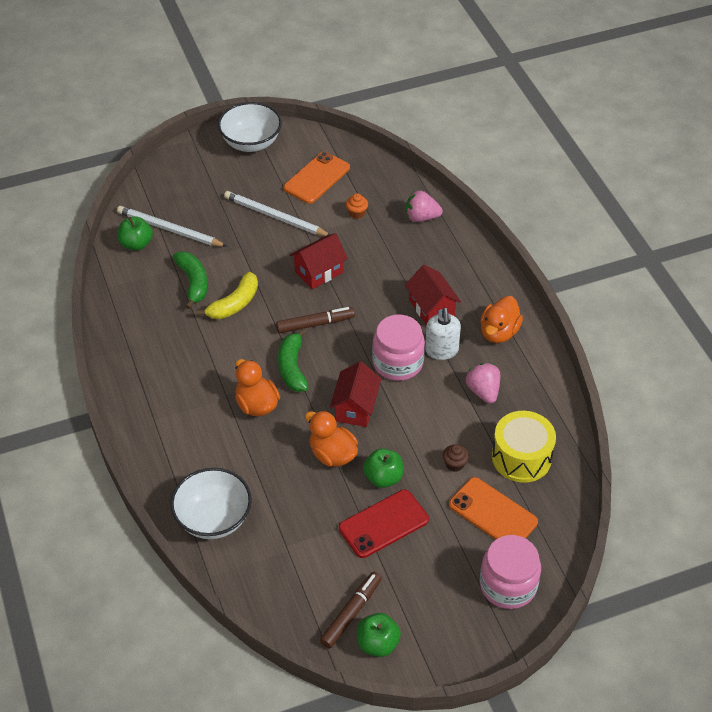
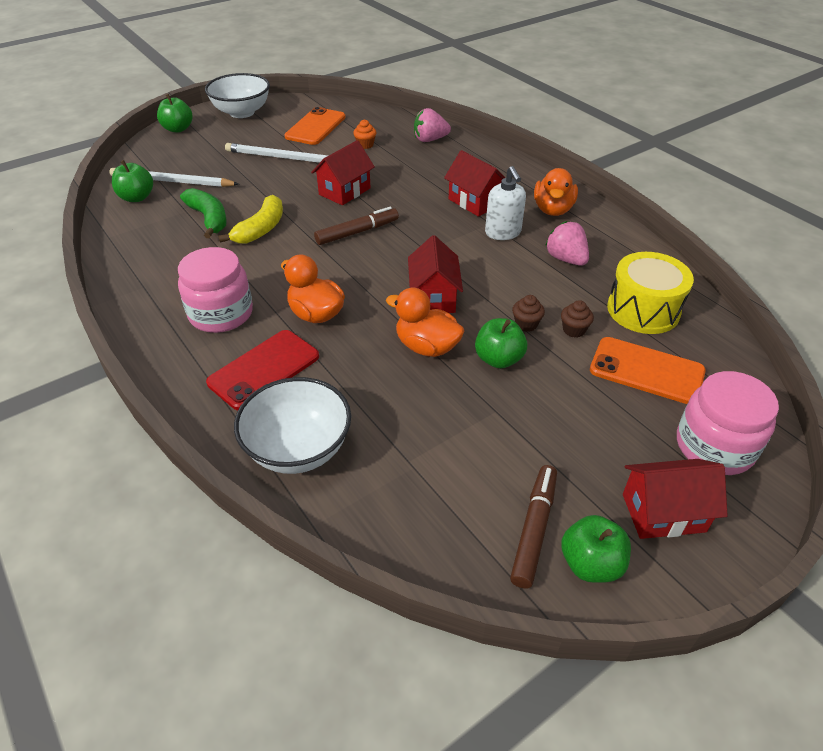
camera: 15 degrees left, 5 degrees down
green banana [278,328,308,392] -> none
red phone [339,490,429,558] -> red phone moved to [206,330,319,410]
pink jar [372,315,425,381] -> pink jar moved to [178,247,253,333]
none -> green apple [157,94,193,133]
none -> brown cupcake [512,295,545,332]
none -> red house [623,459,728,539]

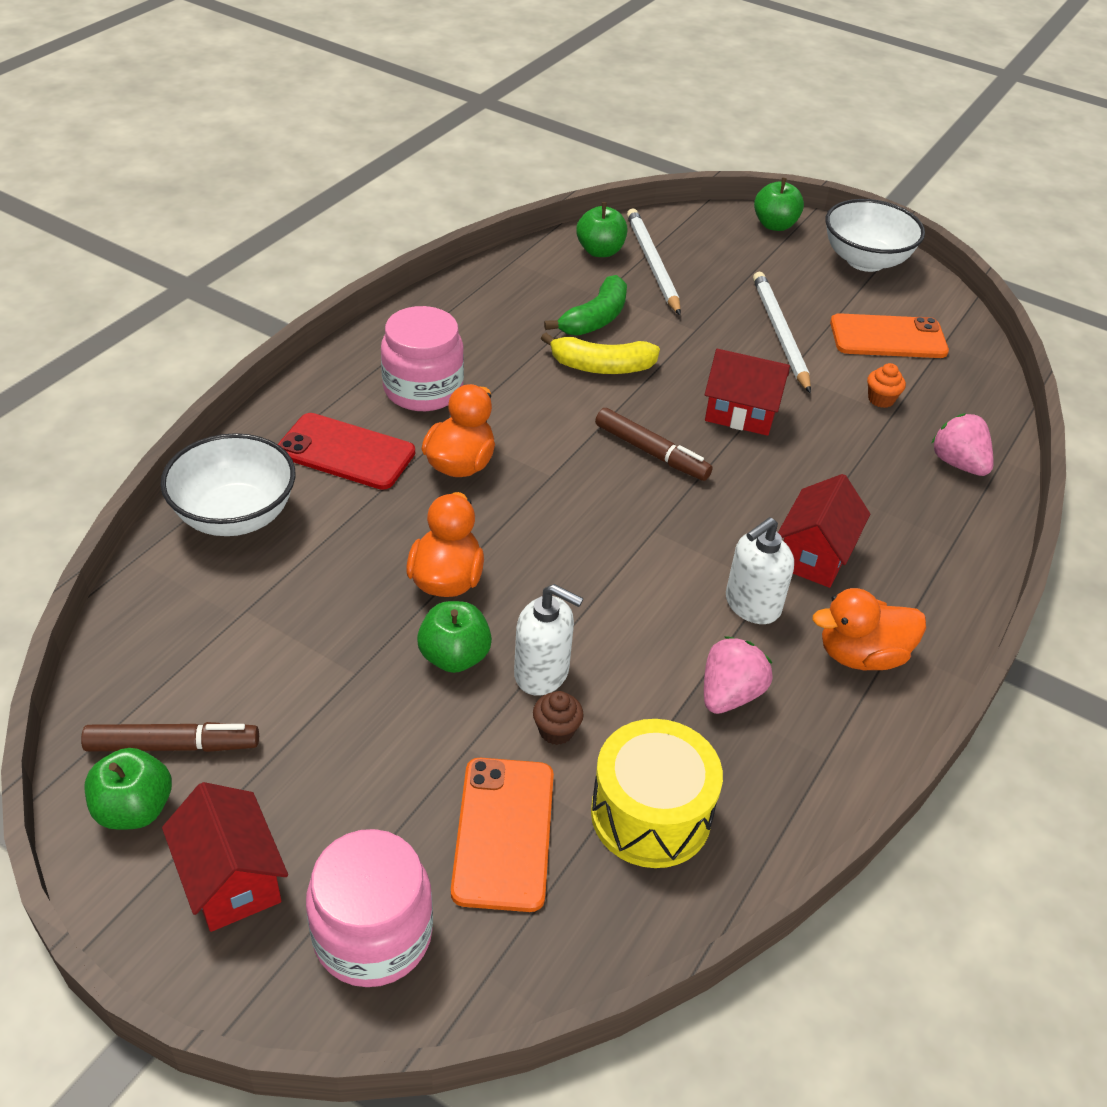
camera: 65 degrees right, 0 degrees up
red house [408,235,463,313] -> none
brown cupcake [512,295,545,332] -> white soap dispenser [514,584,584,696]

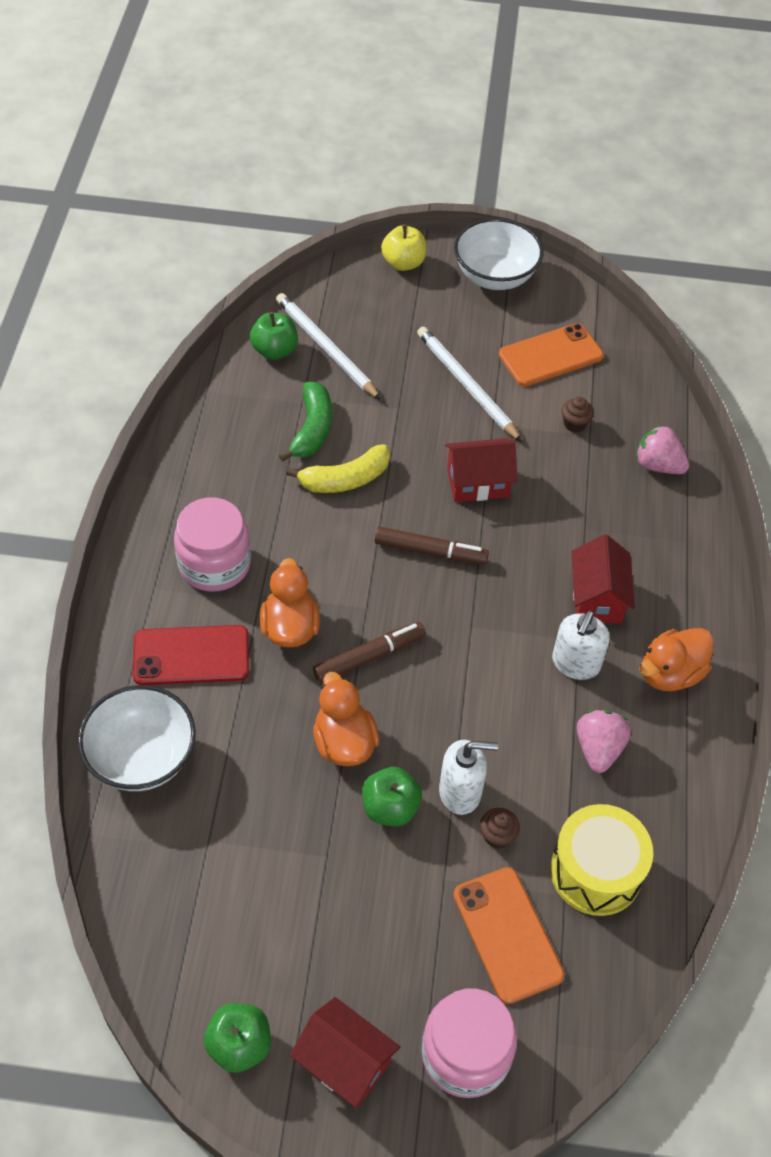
camera: 25 degrees left, 10 degrees up
brown marker [81,722,259,752] -> brown marker moved to [313,622,426,683]
green apple [754,178,804,231] -> yellow apple [381,224,426,271]
orange cupcake [867,363,906,408] -> brown cupcake [561,397,594,432]

